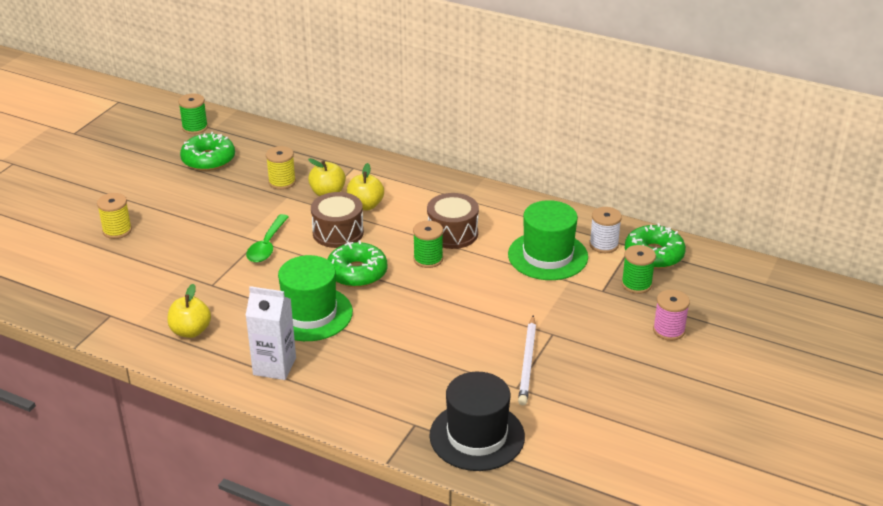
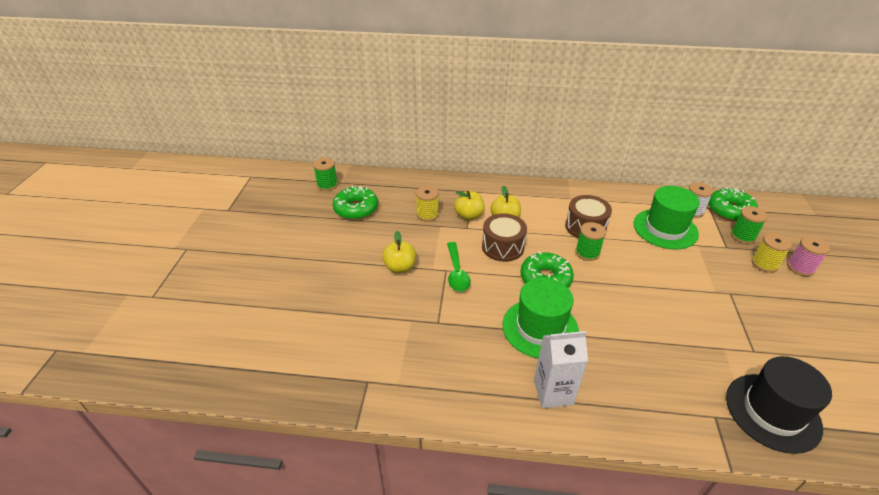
camera: 20 degrees left, 5 degrees up
yellow spool [97,193,132,239] -> yellow spool moved to [751,233,792,273]
yellow apple [168,284,211,338] -> yellow apple moved to [382,231,416,273]
white pencil [518,315,536,405] -> none

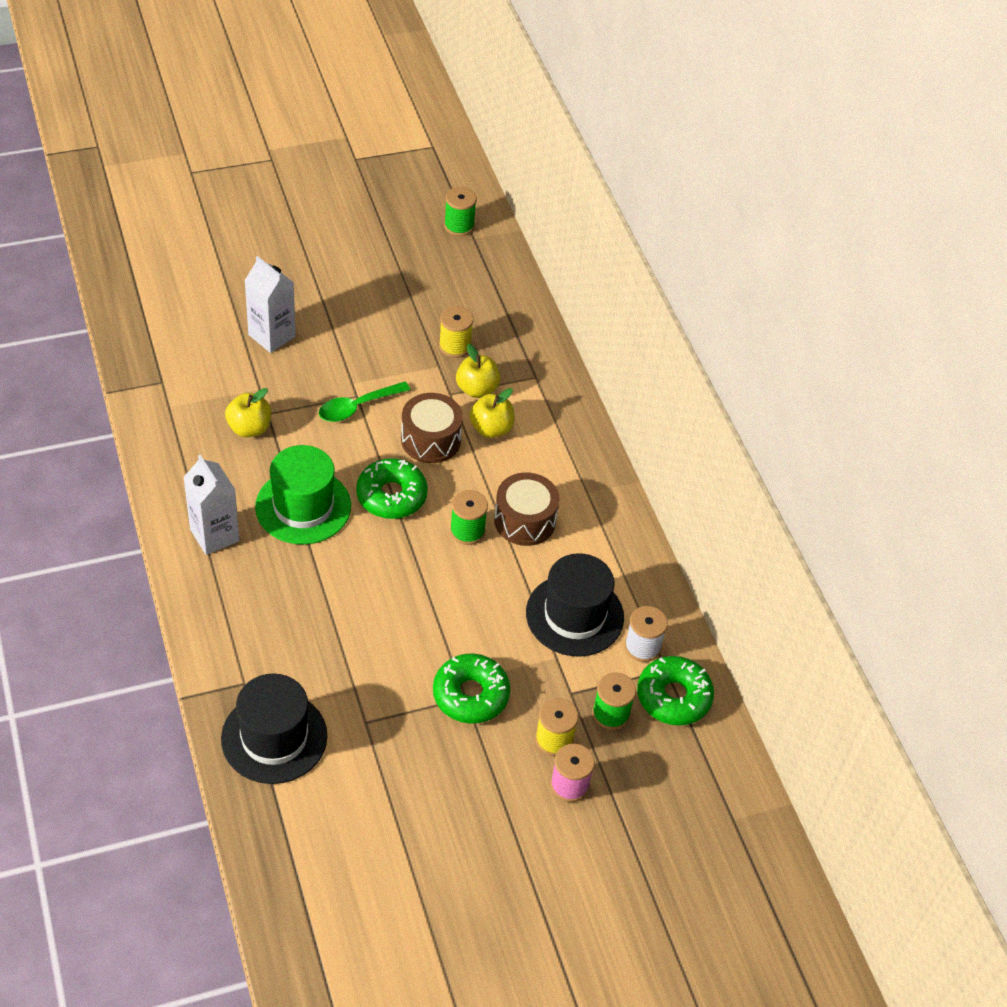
camera: 60 degrees right, 10 degrees up
green donut [333,185,378,220] -> green donut moved to [433,653,510,724]
yellow apple [382,231,416,273] -> yellow apple moved to [225,388,271,437]
green hat [634,186,700,249] -> black hat [526,553,624,657]
none -> white carton [245,256,296,353]

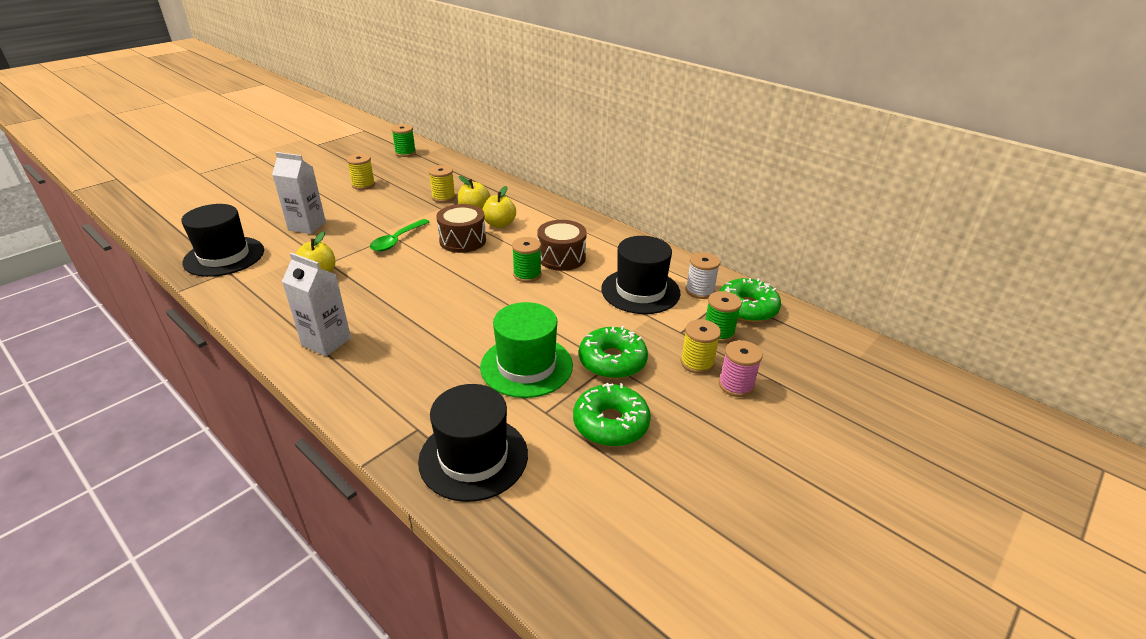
camera: 25 degrees left, 15 degrees down
green hat [255,445,351,545] -> green hat moved to [480,302,573,398]
green donut [356,458,428,519] -> green donut moved to [573,383,651,446]
none -> black hat [181,204,264,277]
none -> yellow spool [347,154,375,190]

